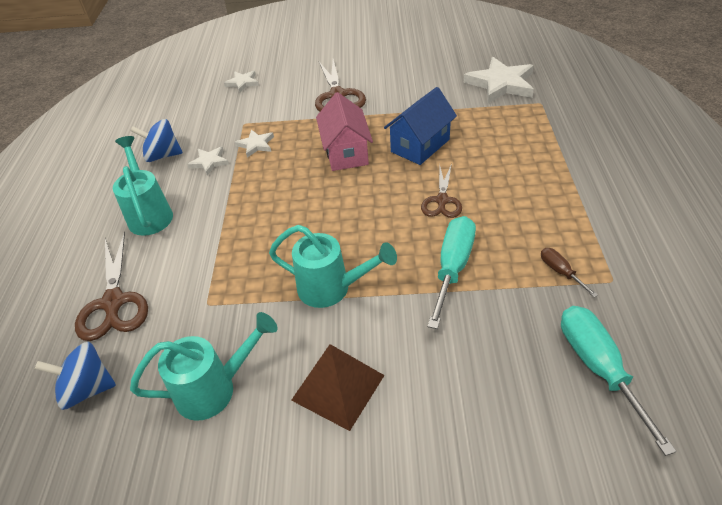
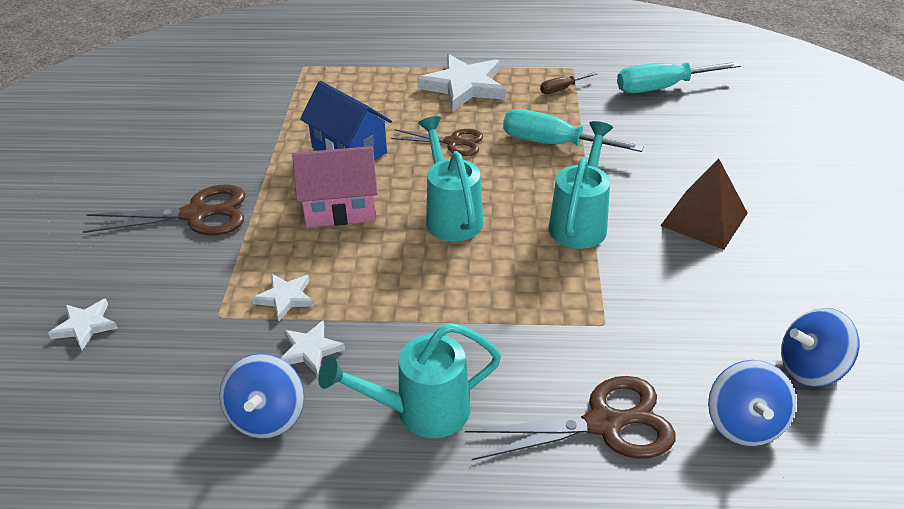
camera: 90 degrees left, 5 degrees down
turquoise watering can [130,312,278,421] -> turquoise watering can moved to [418,116,483,242]
white star [464,57,534,103] -> white star moved to [417,54,505,111]
none -> blue spinning top [781,308,860,387]

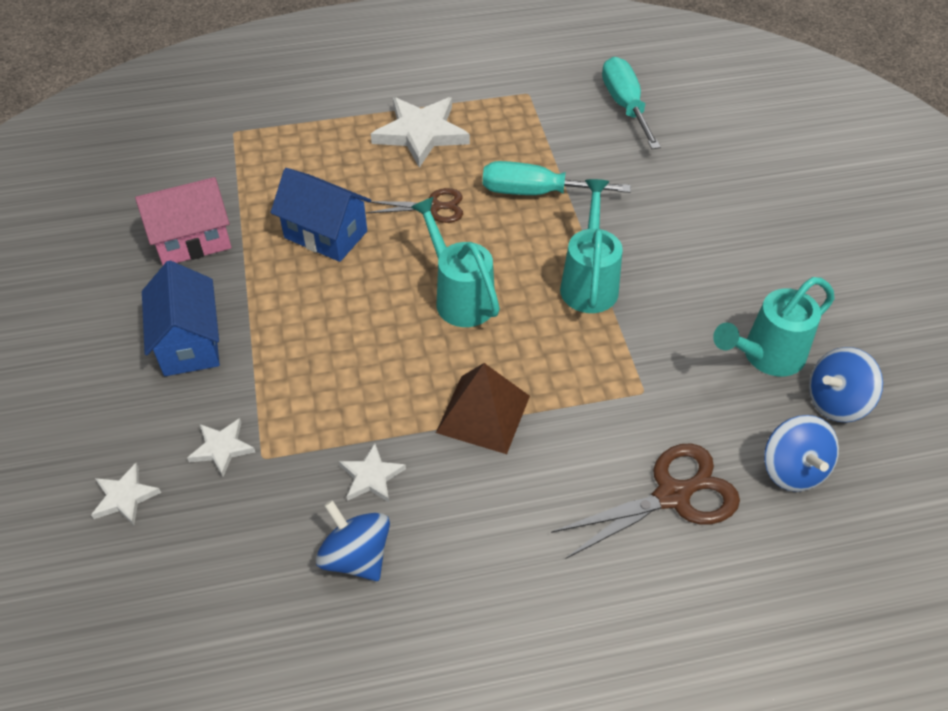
camera: 15 degrees left, 10 degrees up
brown scissors [83,184,245,235] -> blue house [142,260,220,376]
blue spinning top [220,354,304,439] -> blue spinning top turned 150 degrees clockwise [316,500,390,581]
white star [251,273,314,321] -> white star moved to [187,418,255,477]
pink house [292,146,378,227] -> pink house moved to [135,177,231,265]
turquoise watering can [318,323,501,438] -> turquoise watering can moved to [713,277,835,376]
brown screwdriver [540,72,597,94] -> none
turquoise screwdriver [617,62,741,93] -> turquoise screwdriver turned 105 degrees clockwise [602,57,661,149]
brown pyramid [660,158,748,250] -> brown pyramid moved to [436,363,530,454]

